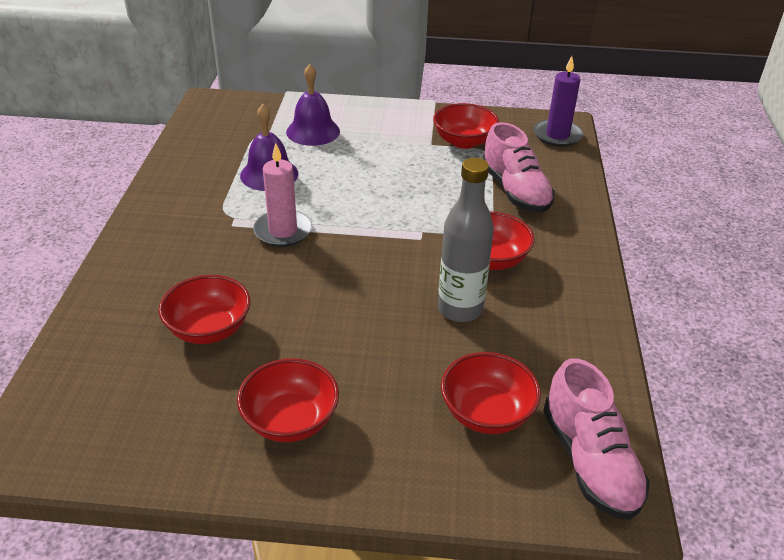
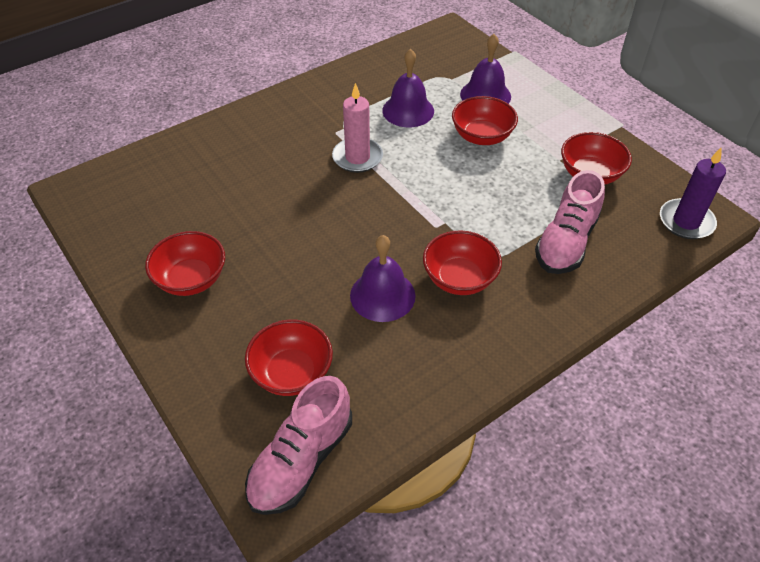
camera: 50 degrees right, 10 degrees up
red bowl [159,275,250,344] -> red bowl moved to [452,96,518,145]
grey bottle [438,158,494,322] -> purple bell [350,235,416,322]

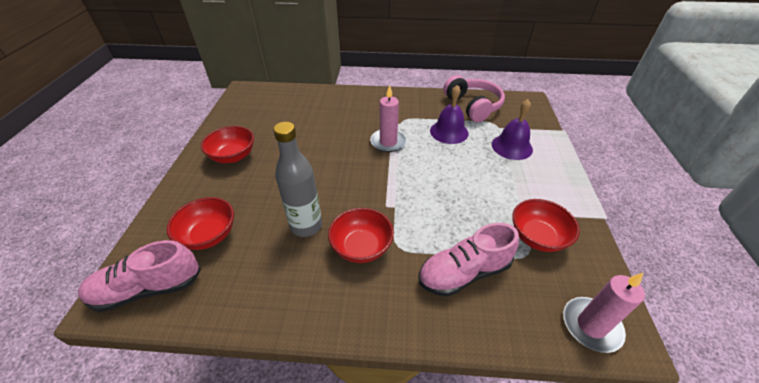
camera: 40 degrees right, 5 degrees down
purple bell [350,235,416,322] -> grey bottle [273,122,322,237]
red bowl [452,96,518,145] -> none
purple candle [660,147,726,239] -> pink candle [563,273,645,353]
none -> pink headphones [443,75,505,122]

